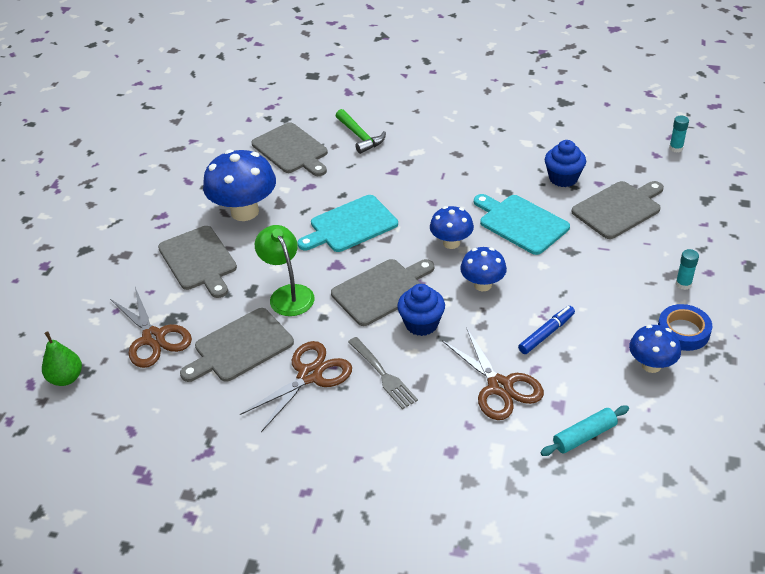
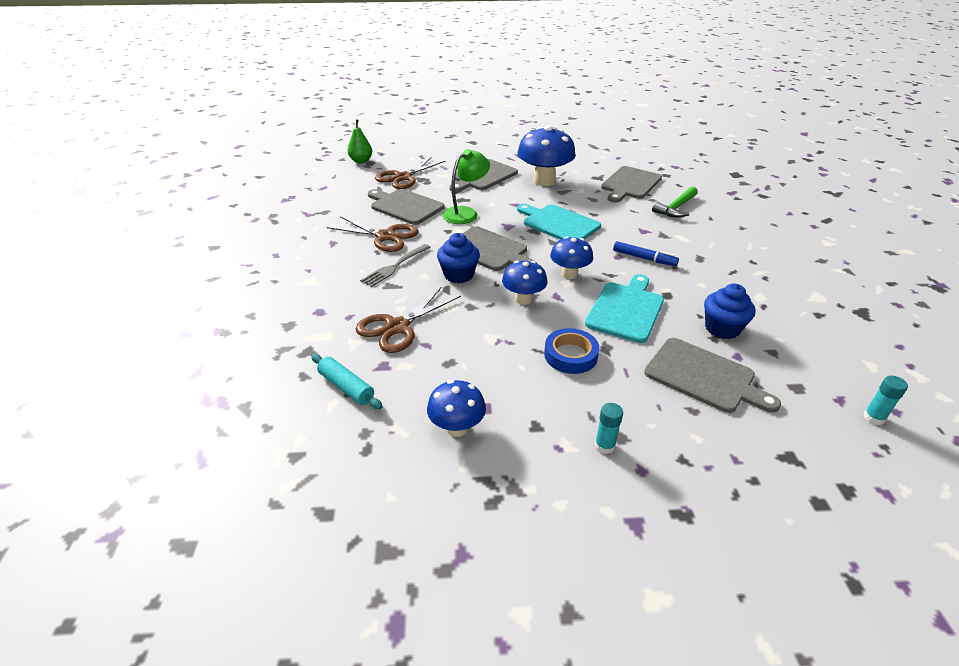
camera: 70 degrees right, 5 degrees down
blue marker [518,306,575,354] -> blue marker moved to [613,241,679,266]
blue tape [658,304,712,351] -> blue tape moved to [544,328,599,374]

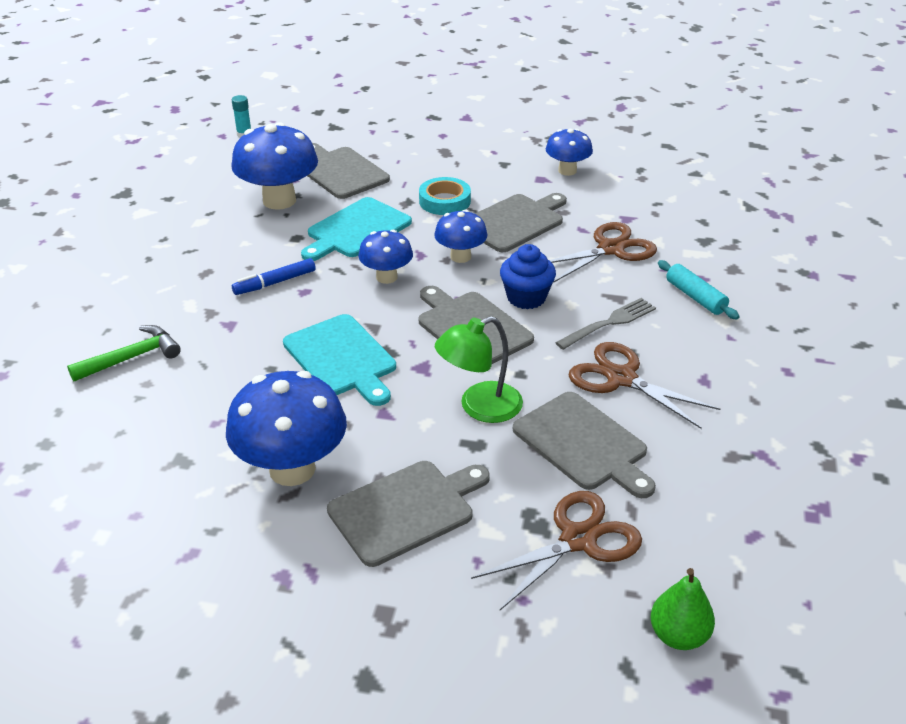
camera: 165 degrees left, 0 degrees up
turquoise rolling pin [311,354,383,409] -> turquoise rolling pin moved to [658,260,740,319]
blue tape [544,328,599,374] -> turquoise tape [419,177,471,215]
turquoise glue stick [595,403,623,454] -> none
grey cutting board [601,166,662,203] -> grey cutting board moved to [475,193,567,252]
blue marker [613,241,679,266] -> blue marker turned 75 degrees counterclockwise [232,258,316,295]
blue cupcake [704,283,755,339] -> blue mushroom [231,122,318,210]

